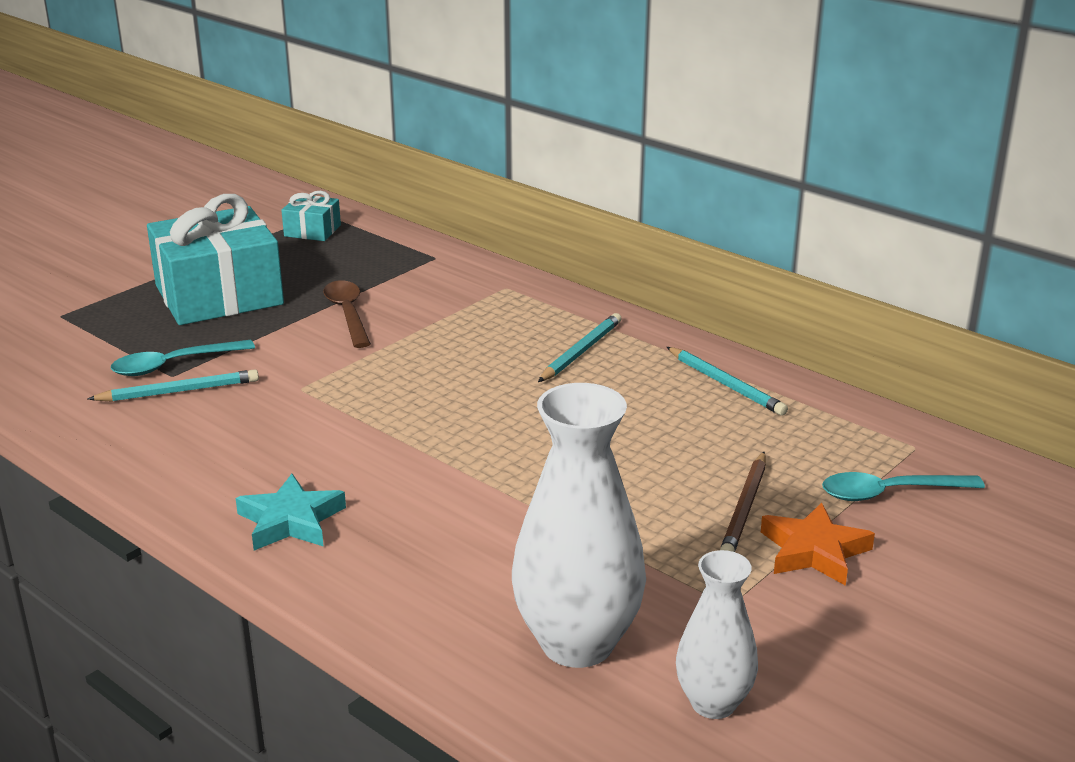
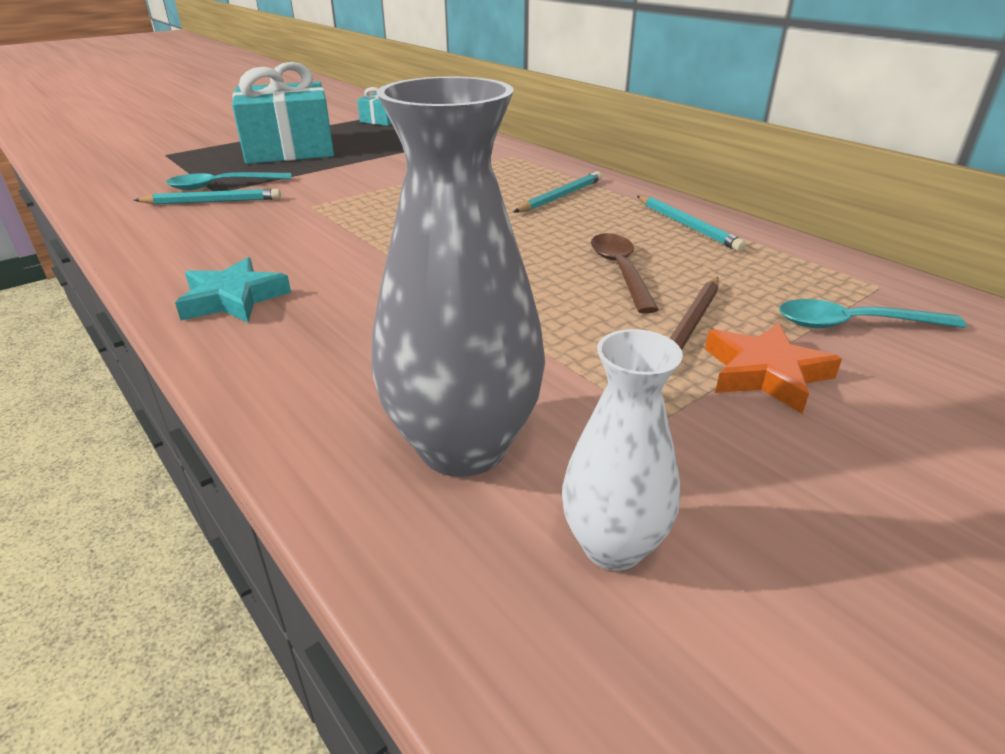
camera: 10 degrees right, 5 degrees up
brown spoon [323,280,371,348] -> brown spoon moved to [591,233,659,314]
white vase [512,383,646,668] -> grey vase [371,76,545,477]

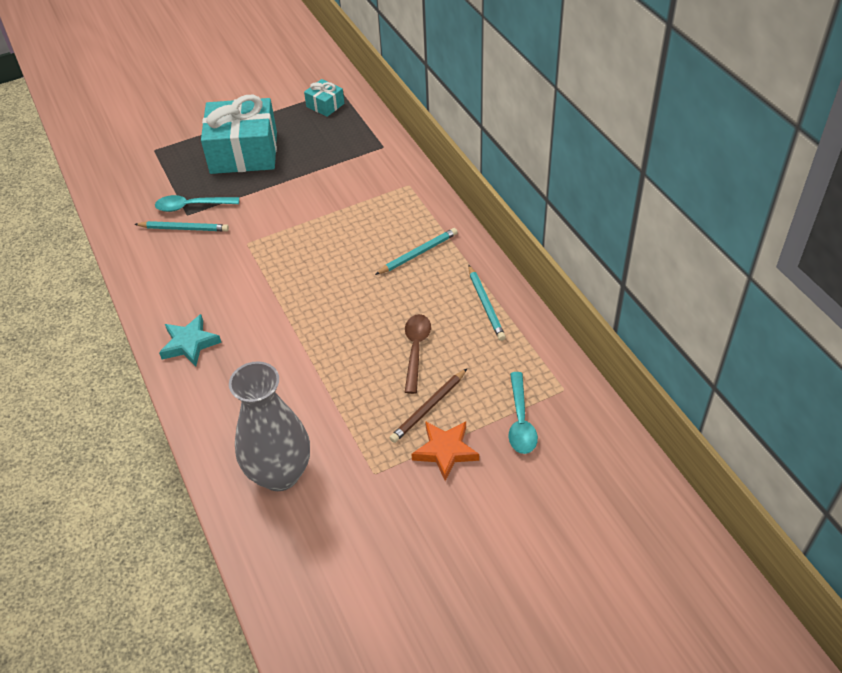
camera: 15 degrees right, 15 degrees up
white vase [562,329,683,571] -> none
turquoise spoon [779,299,966,328] -> turquoise spoon turned 105 degrees counterclockwise [509,372,538,454]

